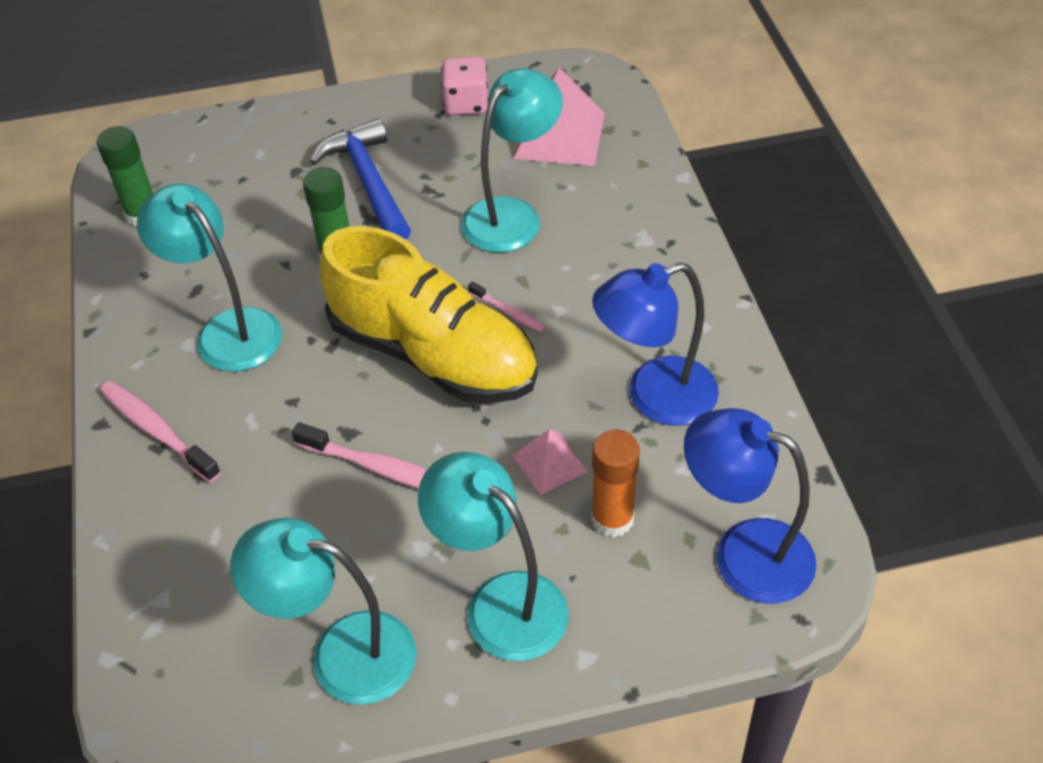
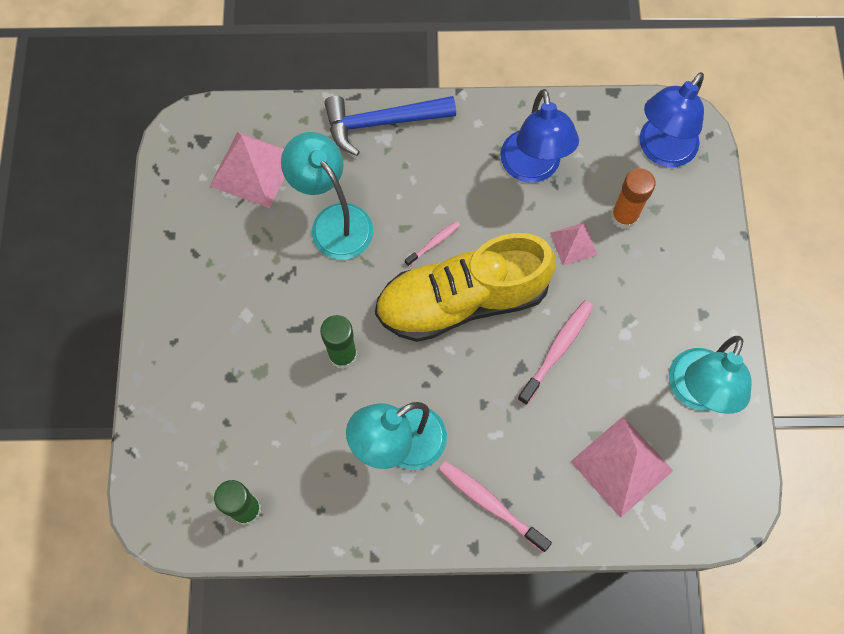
camera: 80 degrees left, 20 degrees up
pink toothbrush [100,381,221,483] -> pink toothbrush turned 75 degrees clockwise [439,461,552,553]
blue hammer [310,118,411,239] -> blue hammer moved to [324,96,456,156]
yellow shoe [320,226,538,403] -> yellow shoe turned 150 degrees counterclockwise [375,233,556,342]
turquoise lamp [418,452,569,661] -> none
pink dice [441,57,488,115] -> none
none -> pink pyramid [570,416,673,518]

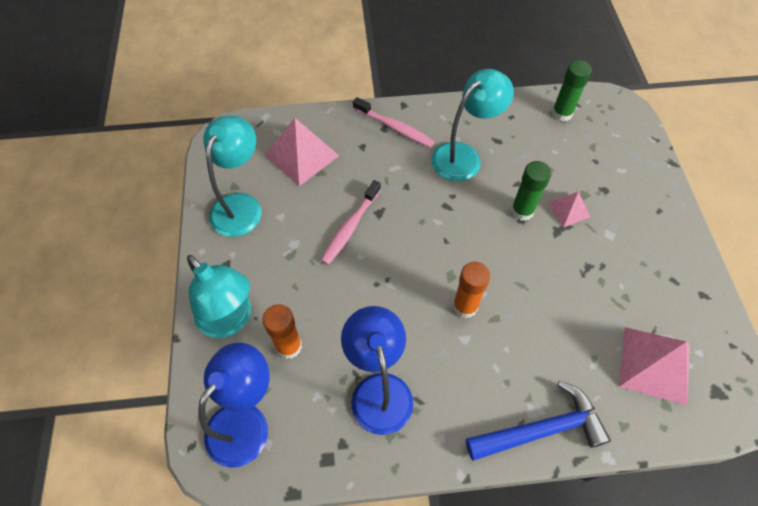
camera: 175 degrees right, 10 degrees down
turquoise lamp [281,132,373,260] -> turquoise lamp moved to [187,255,251,338]
yellow shoe [375,233,556,342] -> none
pink toothbrush [405,221,460,266] -> orange glue stick [453,262,490,318]
pink pyramid [550,222,598,266] -> pink pyramid moved to [547,191,590,228]

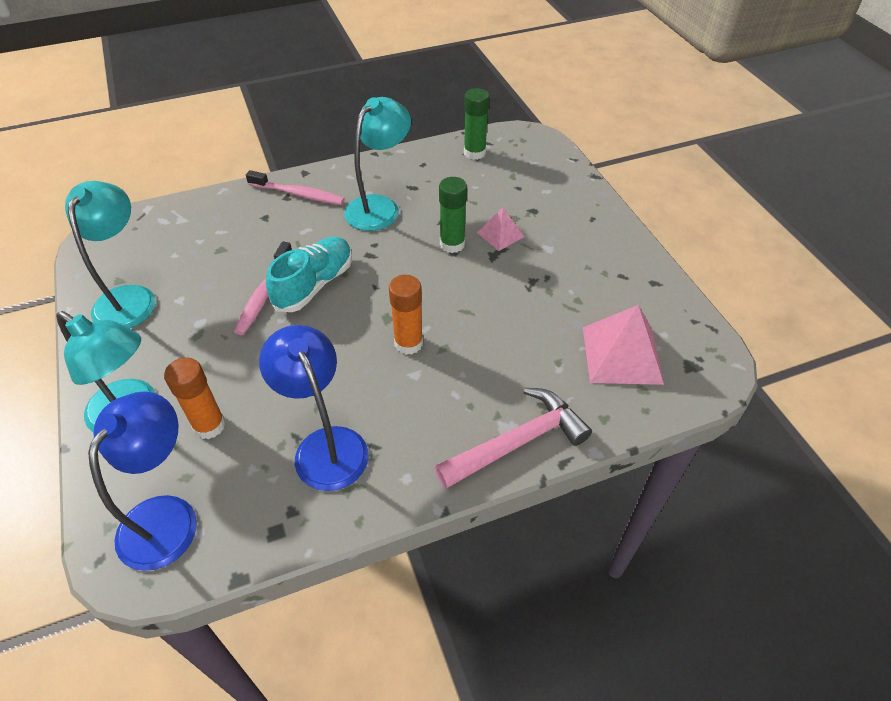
camera: 15 degrees left, 10 degrees down
pink pyramid [264,118,339,186] -> none
blue hammer [466,381,611,461] -> pink hammer [434,388,592,489]
none -> turquoise shoe [266,237,352,312]

